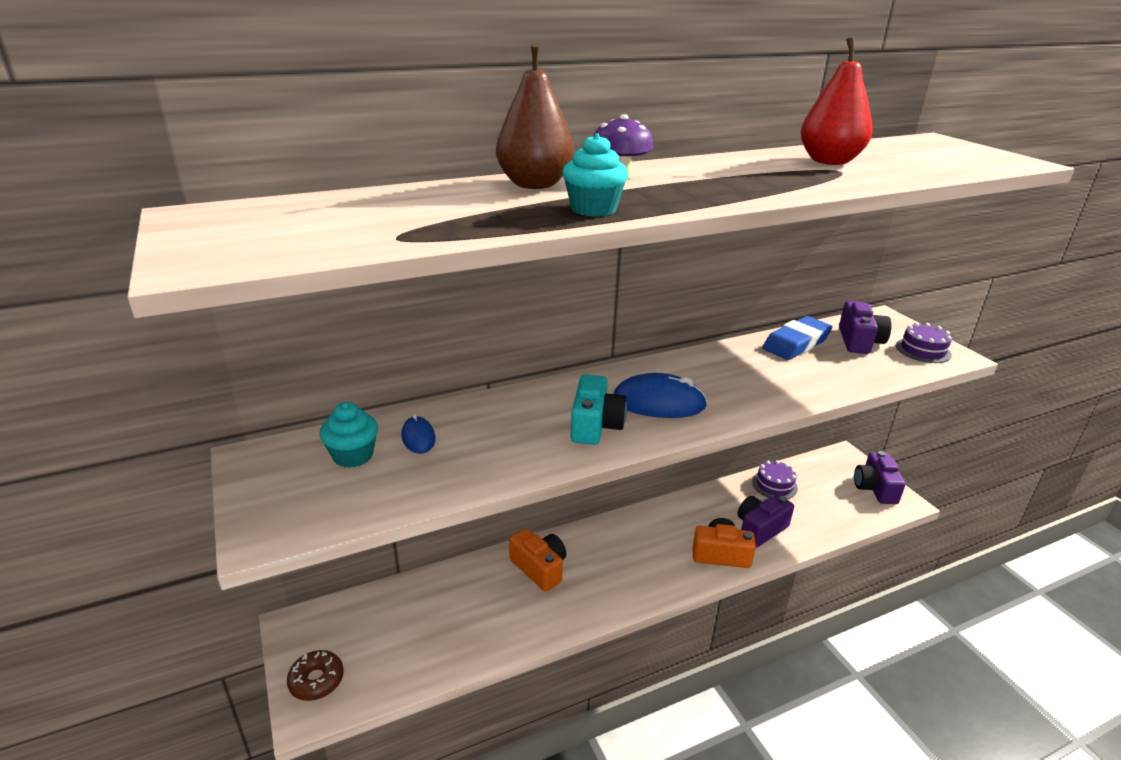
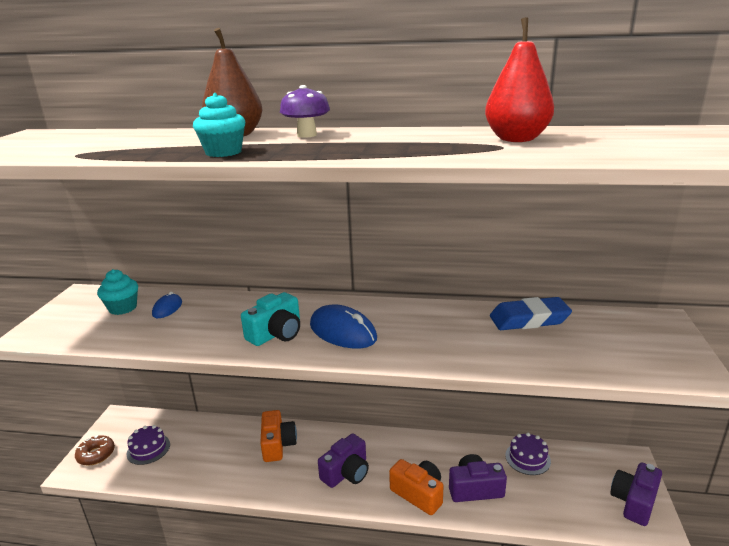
camera: 35 degrees right, 5 degrees down
purple camera [839,301,892,354] -> purple camera moved to [318,433,369,488]
purple cake [896,322,952,363] -> purple cake moved to [127,425,170,465]

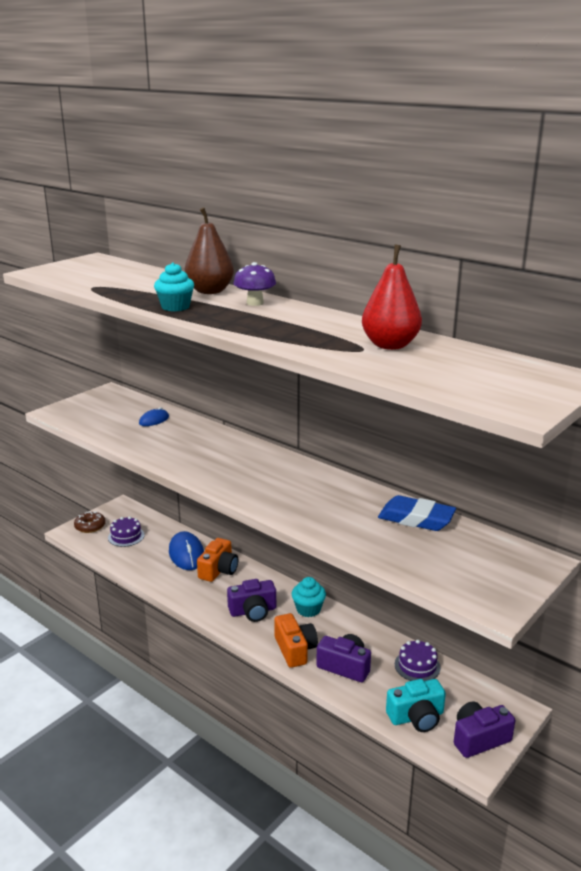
camera: 30 degrees right, 0 degrees up
turquoise cupcake [97,269,138,315] -> turquoise cupcake moved to [292,577,326,617]
turquoise camera [241,292,300,346] -> turquoise camera moved to [386,679,446,732]
blue mouse [310,305,377,348] -> blue mouse moved to [169,531,204,570]

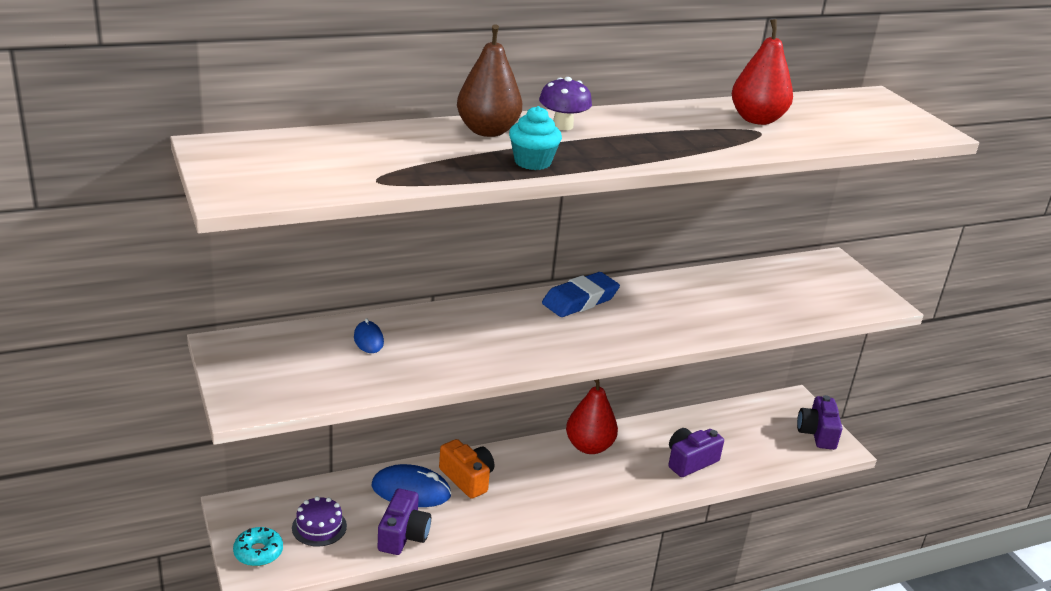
camera: 65 degrees left, 5 degrees up
brown donut [74,512,106,533] -> turquoise donut [233,527,283,566]
purple camera [227,579,276,622] -> purple camera moved to [378,489,431,555]
orange camera [274,613,318,668] -> none
turquoise cupcake [292,577,326,617] -> red pear [566,379,618,454]
blue eraser [378,495,456,531] -> blue eraser moved to [542,272,620,317]
turquoise camera [386,679,446,732] -> none
purple cake [395,640,441,681] -> none

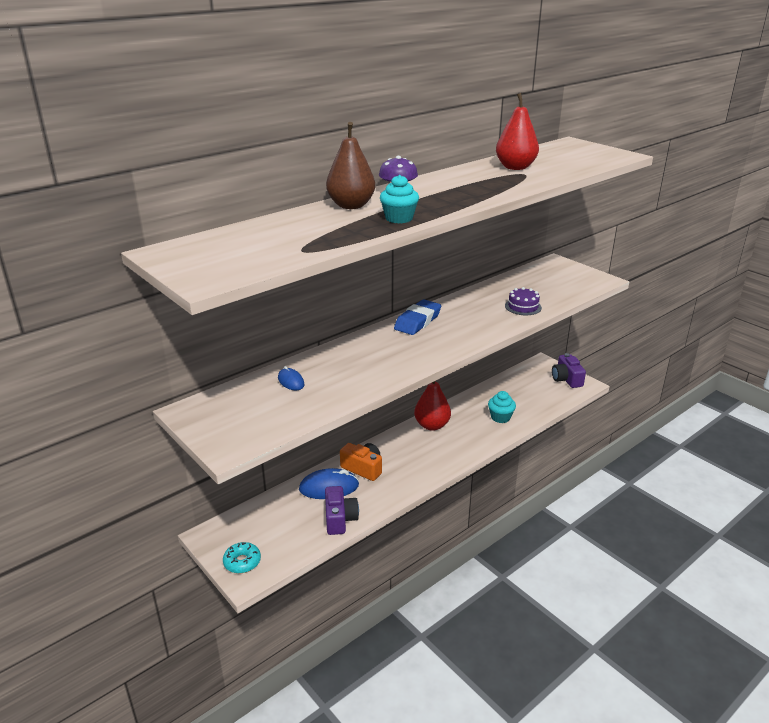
camera: 15 degrees left, 0 degrees up
purple cake [292,496,347,547] -> purple cake moved to [505,287,542,315]
purple camera [668,428,724,477] -> turquoise cupcake [488,391,516,423]

